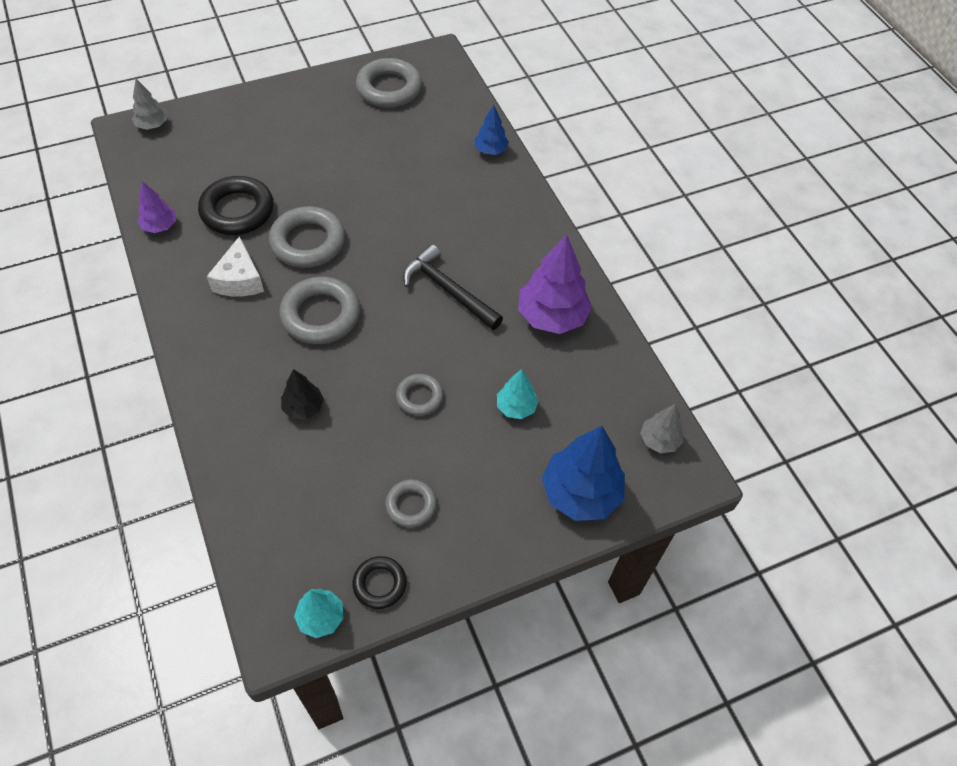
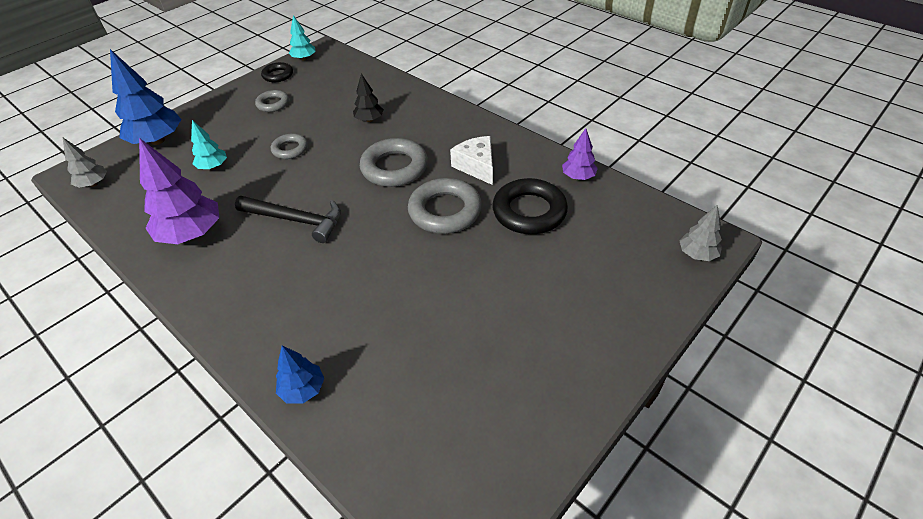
camera: 160 degrees right, 10 degrees down
grey ring [356,58,422,108] -> none

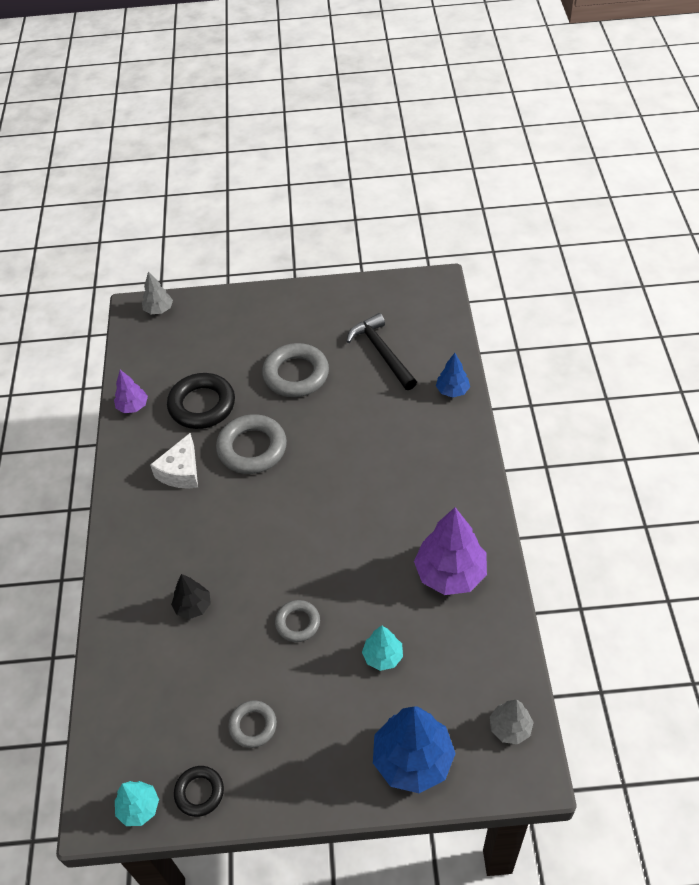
camera: 135 degrees left, 5 degrees up
black hammer [235,196,341,243] -> black hammer moved to [347,313,417,390]
grey ring [360,138,428,187] -> grey ring moved to [262,343,329,397]

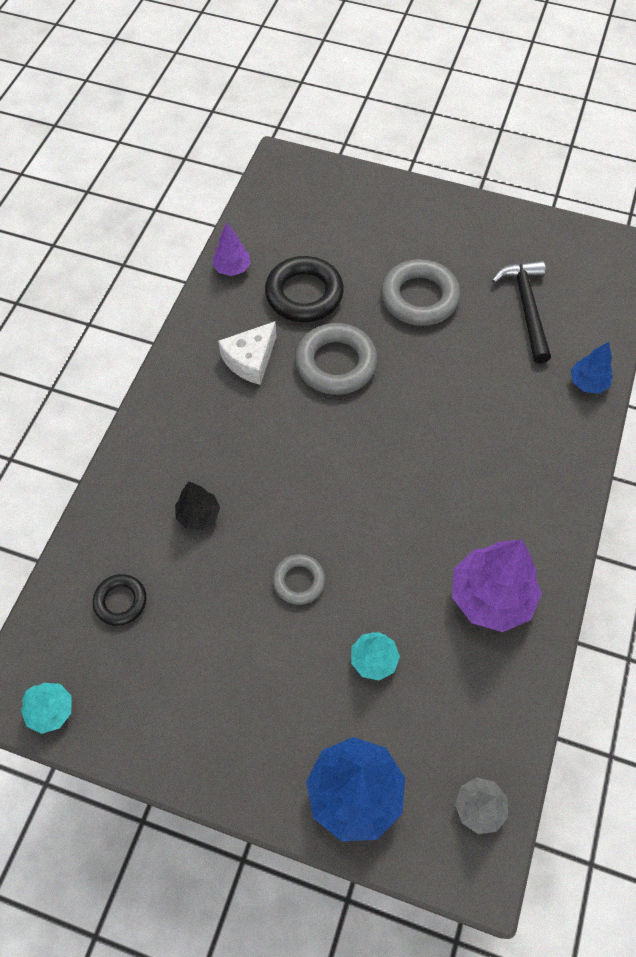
camera: 20 degrees right, 10 degrees up
grey tree [142,272,173,314] -> none
black ring [174,766,224,817] -> black ring moved to [93,574,146,626]
grey ring [228,700,277,748] -> none

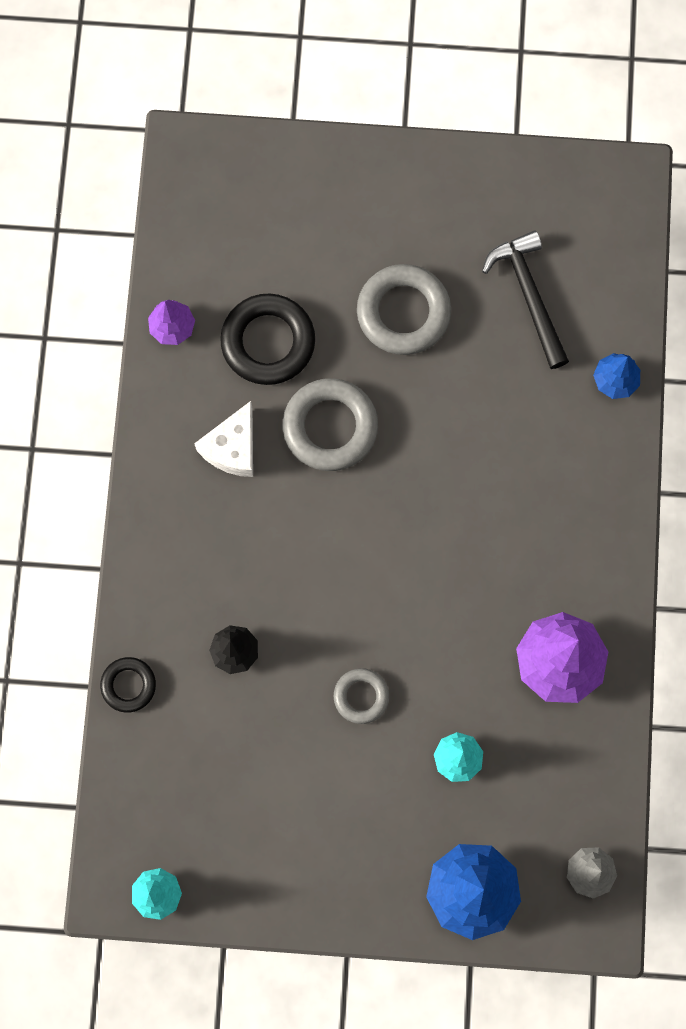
camera: 15 degrees left, 15 degrees up
black ring [93,574,146,626] -> black ring moved to [100,657,156,713]

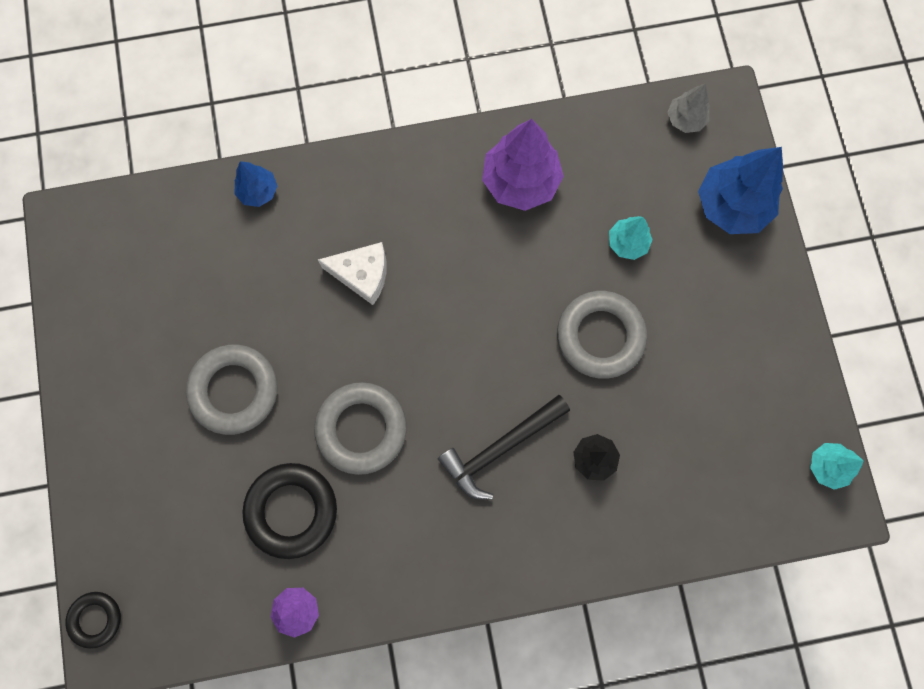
camera: 105 degrees left, 0 degrees up
black ring [100,657,156,713] -> black ring moved to [65,592,121,649]
white cheese [194,401,253,477] -> white cheese moved to [318,242,387,305]
grey ring [334,668,389,724] -> grey ring [557,291,647,379], size x1.77
black hammer [482,230,569,369] -> black hammer moved to [438,395,570,500]

